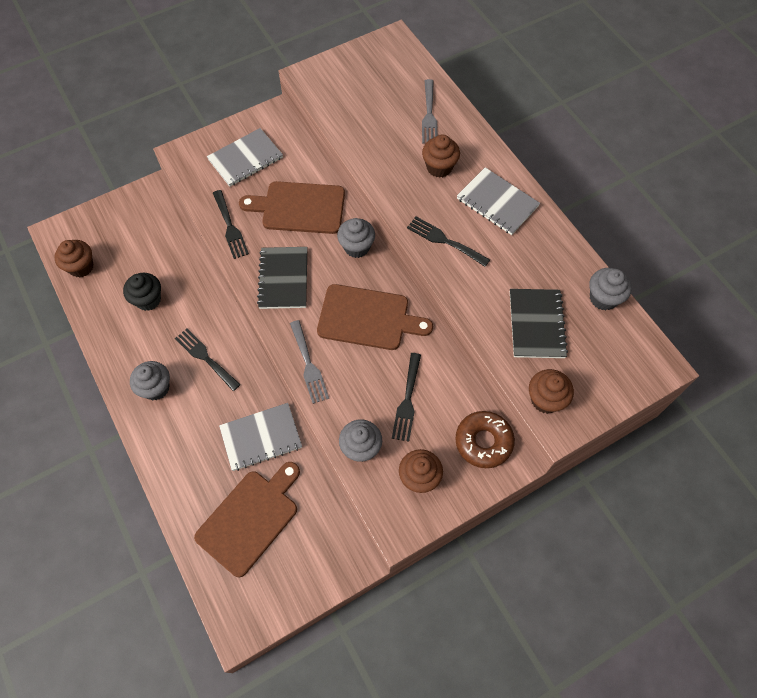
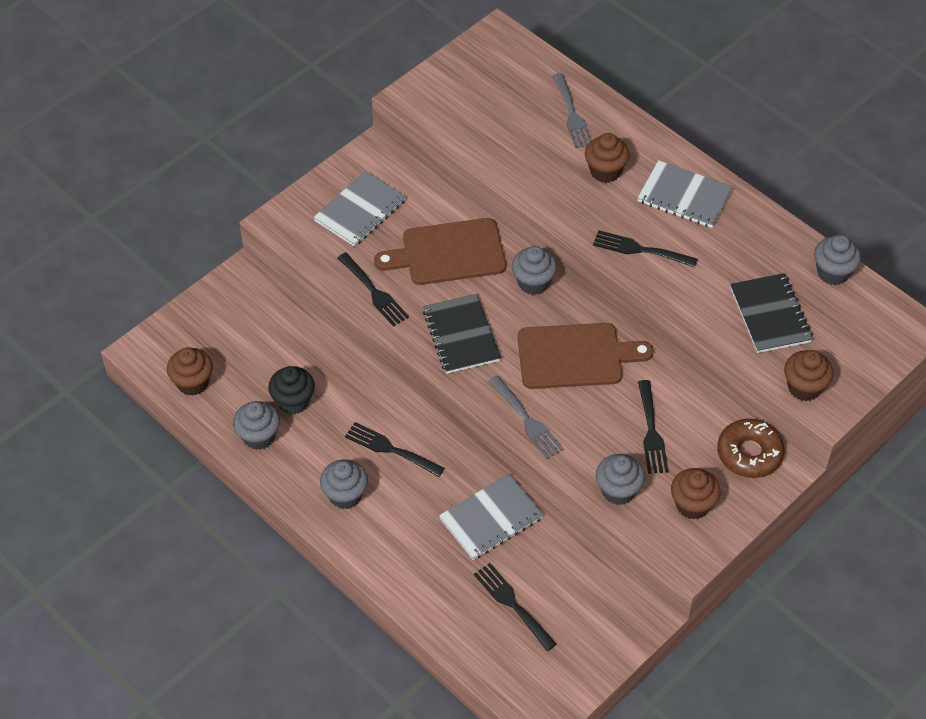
camera: 15 degrees left, 10 degrees down
brown cutting board [194,462,300,577] -> black fork [474,563,557,651]
none -> grey cupcake [233,401,280,450]

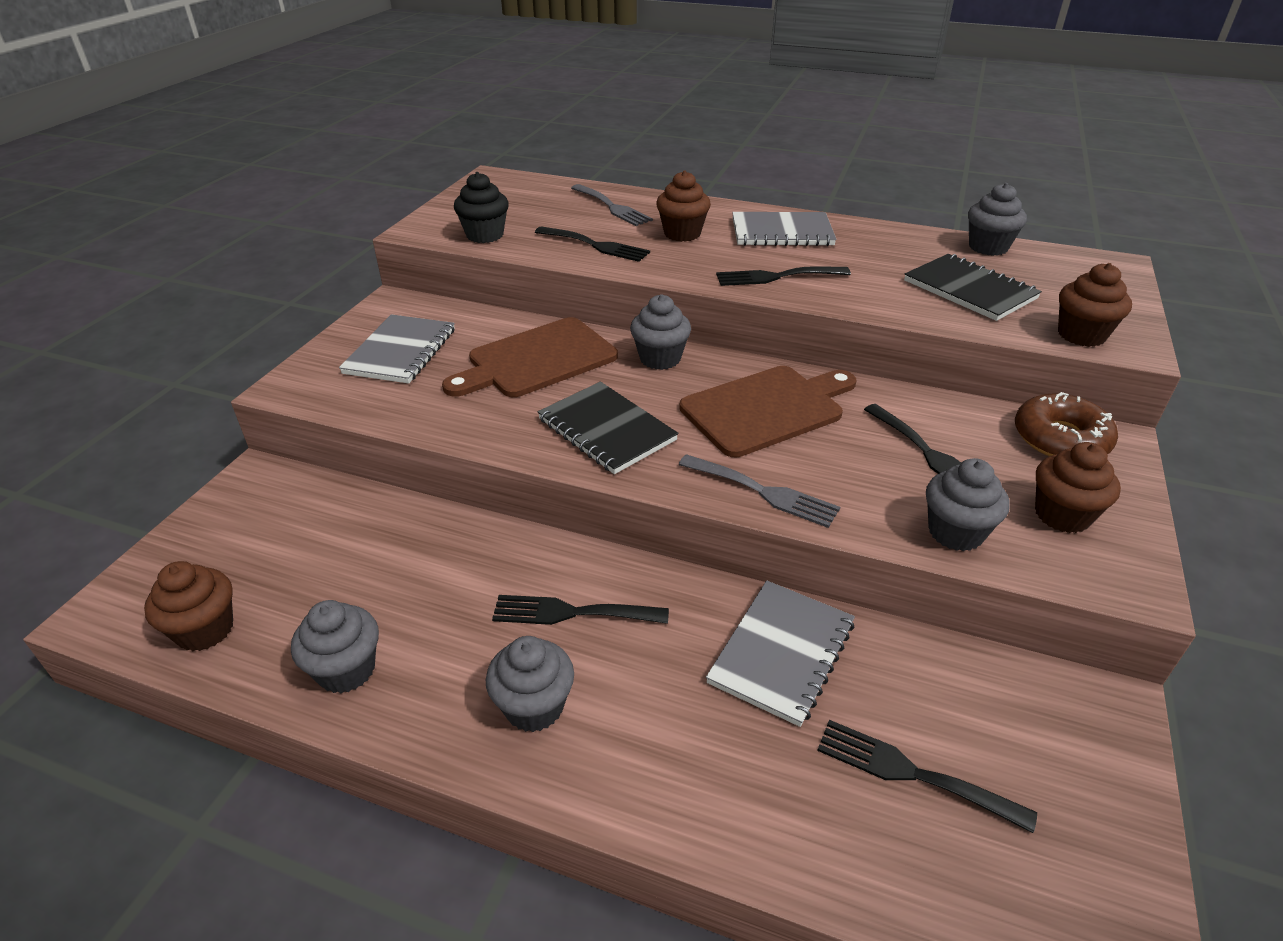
camera: 25 degrees left, 15 degrees down
black cupcake [268,366,315,414] -> black cupcake moved to [454,172,509,243]
black fork [338,252,409,327] -> black fork moved to [535,226,650,262]

